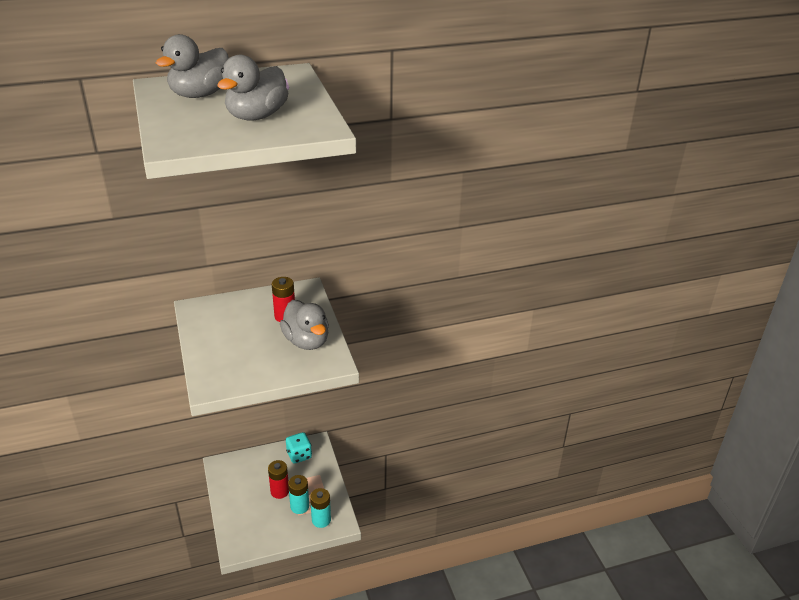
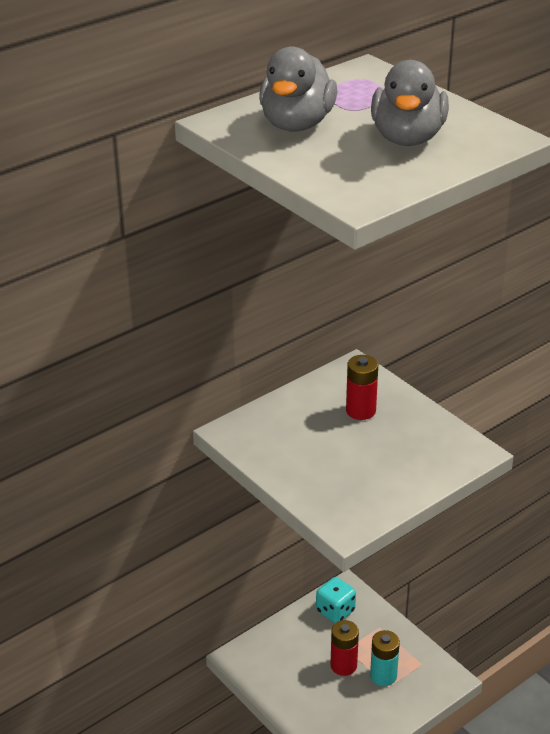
camera: 20 degrees left, 0 degrees up
grey duck [280,300,329,350] -> none
turquoise battery [310,488,331,528] -> none

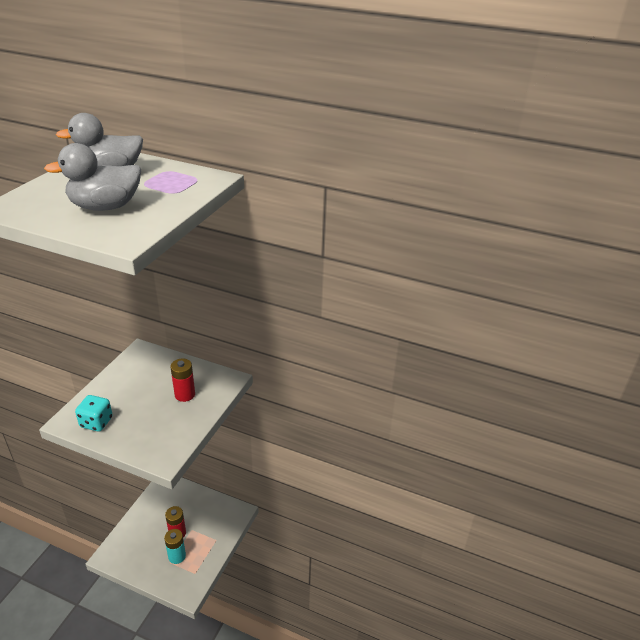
camera: 60 degrees right, 0 degrees up
turquoise dice [316,577,356,623] -> turquoise dice moved to [75,395,113,432]

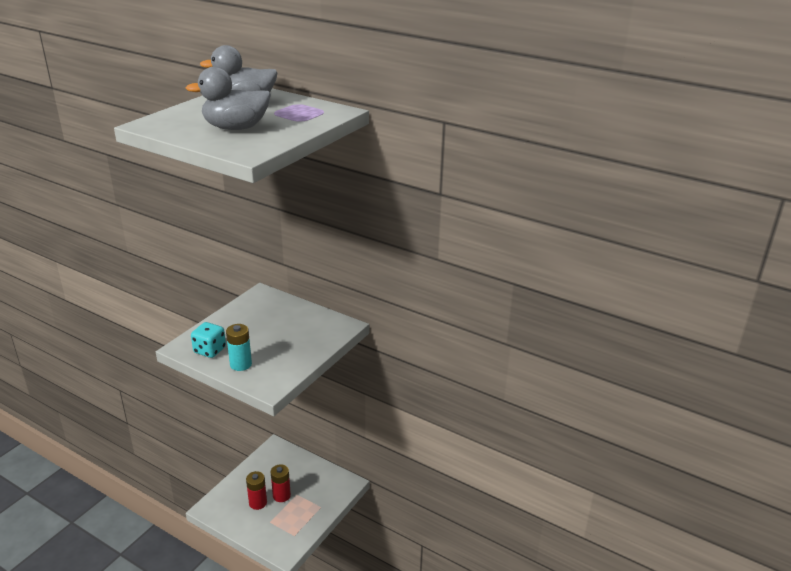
camera: 10 degrees right, 5 degrees down
turquoise battery [164,529,186,564] -> turquoise battery moved to [226,324,252,371]
red battery [170,358,195,402] -> red battery moved to [246,471,267,510]

